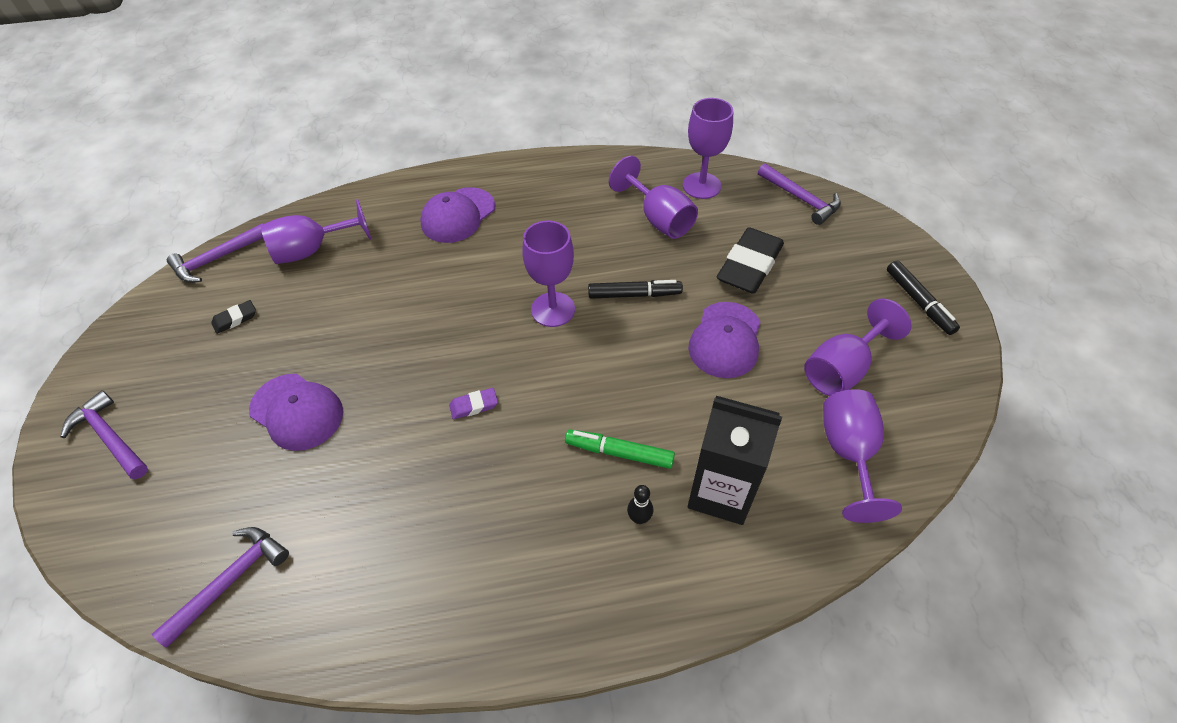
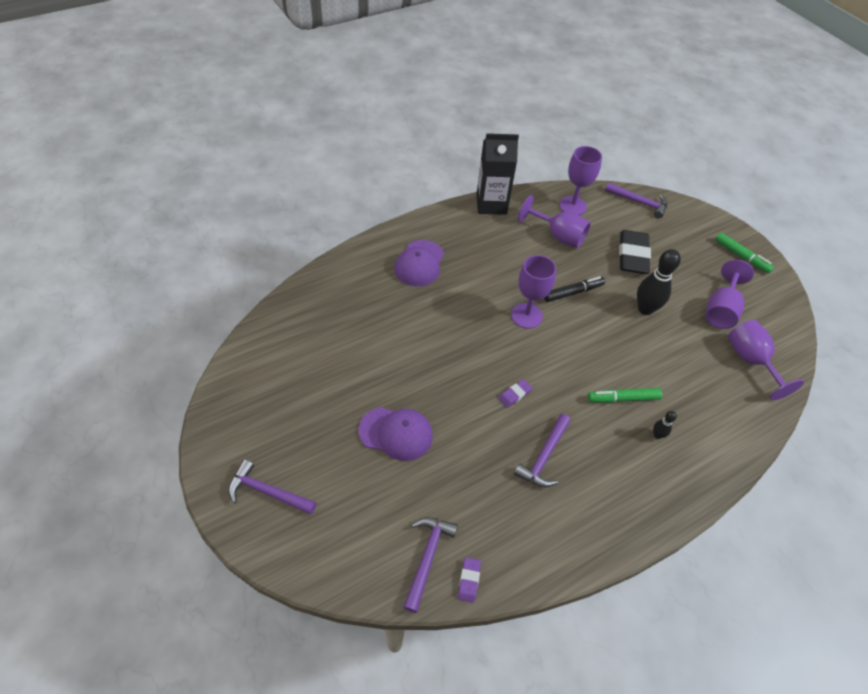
camera: 25 degrees left, 0 degrees up
purple hammer [167,223,263,283] -> purple hammer moved to [514,414,571,487]
black eraser [211,300,256,334] -> none
purple goblet [261,199,371,264] -> none
purple cap [688,302,760,378] -> black bowling pin [637,249,681,315]
black carton [688,396,782,525] -> black carton moved to [477,133,519,215]
black marker [887,260,960,335] -> green marker [715,233,774,273]
none -> purple eraser [458,557,481,603]

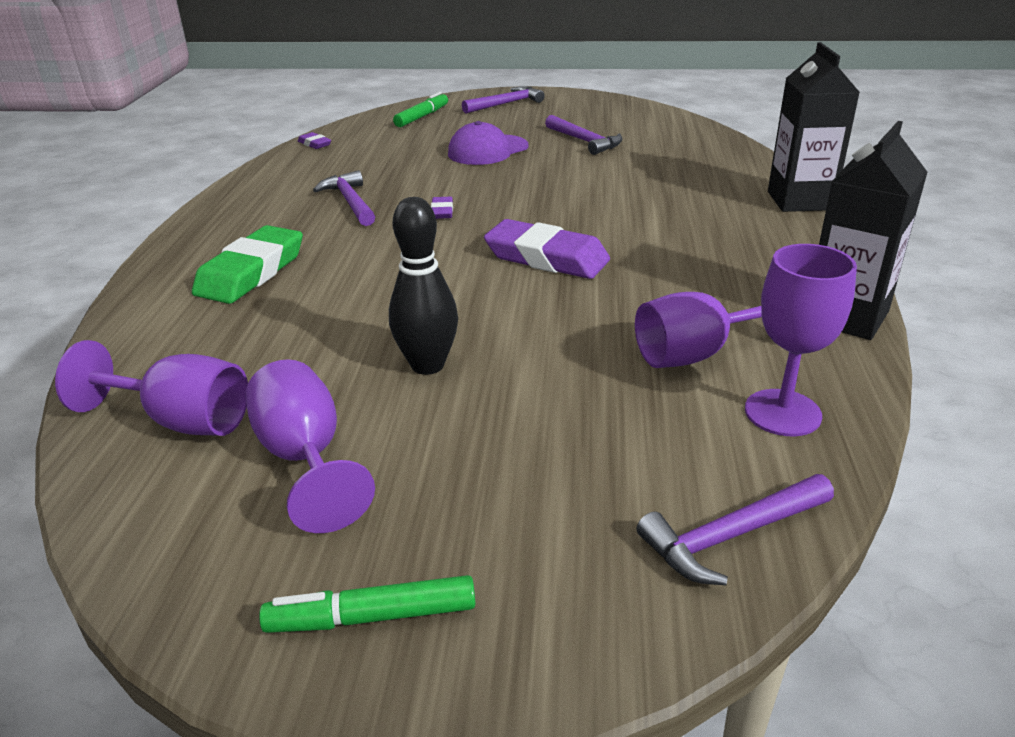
camera: 130 degrees right, 20 degrees down
purple cap [395,240,444,286] -> none
purple hammer [403,517,458,613] -> purple hammer moved to [545,115,622,155]
purple goblet [511,255,556,329] -> purple eraser [484,219,610,279]
black marker [544,276,605,302] -> none
green marker [588,388,663,403] -> green marker moved to [393,92,448,127]
black eraser [619,230,651,274] -> none
black bowling pin [653,411,677,439] -> green eraser [192,225,303,304]
none -> black carton [768,42,860,212]

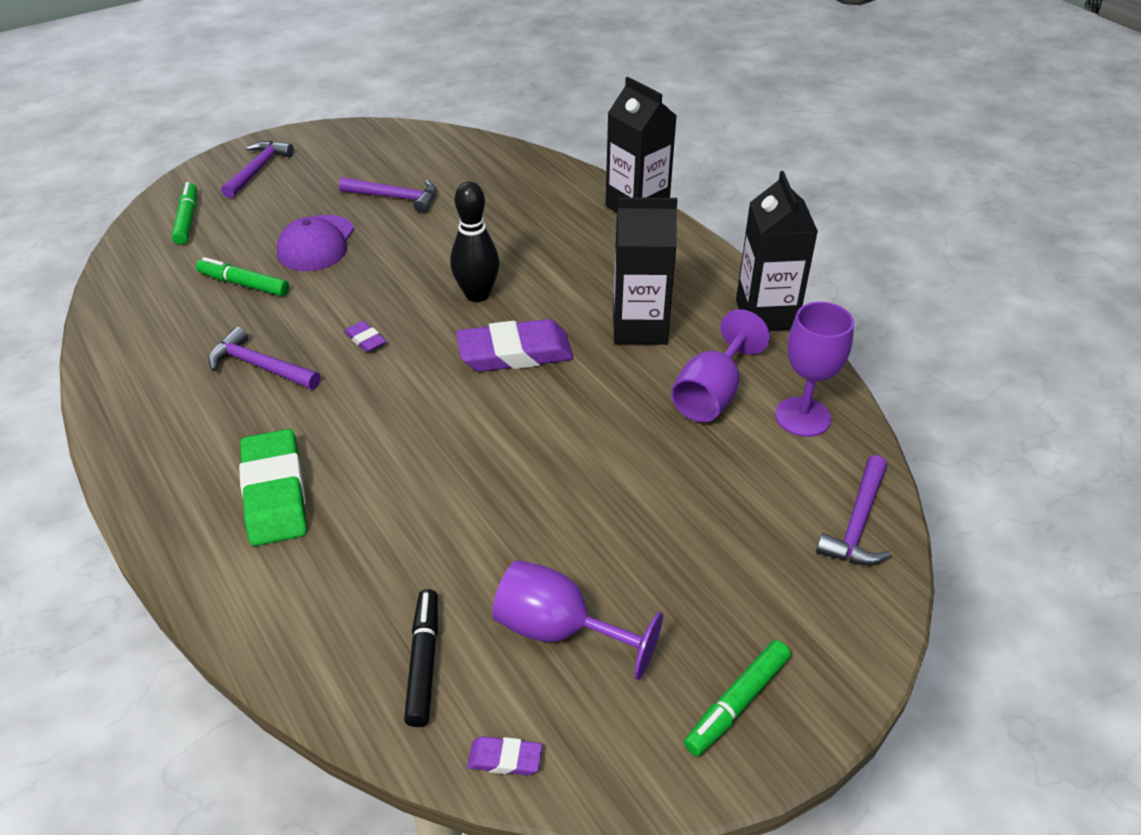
camera: 40 degrees left, 10 degrees up
purple goblet [55,340,248,436] -> black marker [404,589,438,727]
purple eraser [298,132,331,149] -> purple eraser moved to [467,736,542,775]
black bowling pin [389,197,458,375] -> black bowling pin moved to [450,181,499,302]
none -> green marker [196,257,289,296]
none -> black carton [613,197,678,345]

